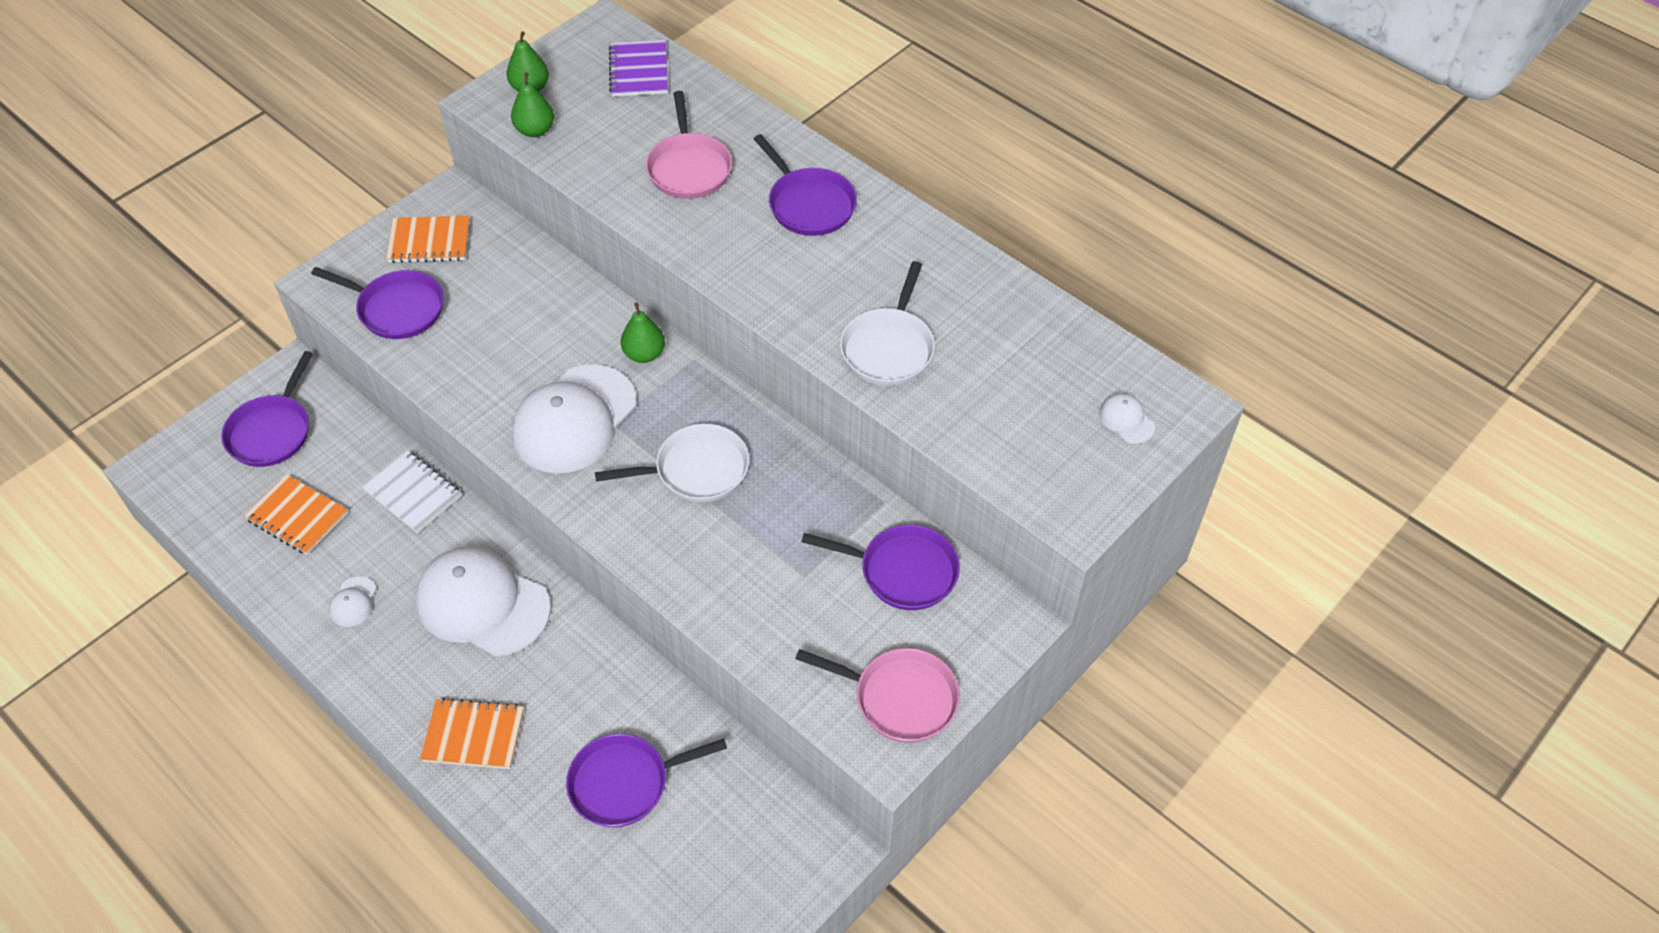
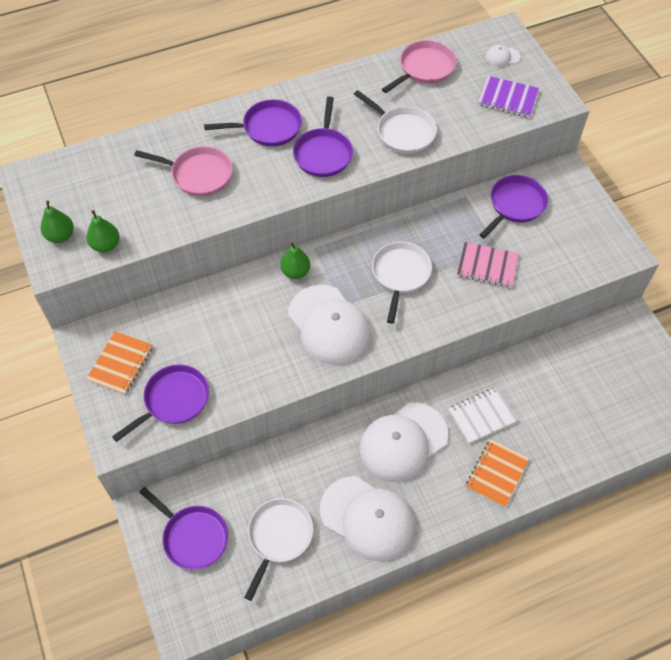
camera: 65 degrees left, 5 degrees up
orange notebook [245,474,348,555] -> white pan [244,498,313,601]
white cap [329,576,377,627] -> white cap [320,476,415,561], size x2.45
white notebook [362,451,461,533] -> white notebook moved to [449,387,518,444]
purple pan [566,734,727,827] -> purple pan moved to [293,97,353,177]
purple notebook [609,40,668,97] -> purple notebook moved to [478,76,539,118]
pink pan [795,648,960,743] -> pink pan moved to [382,40,457,93]
none -> pink notebook [457,242,519,287]

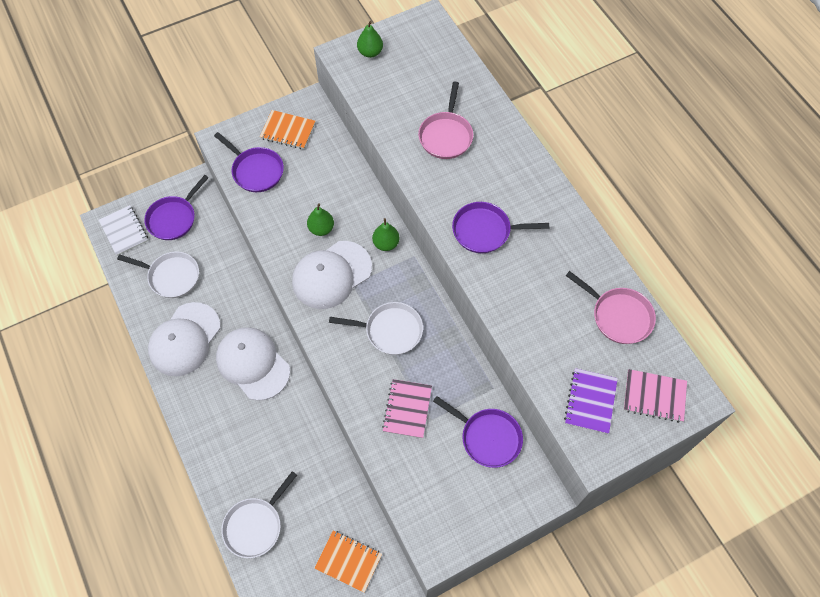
camera: 85 degrees right, 5 degrees up
green pear [87,210,120,252] -> green pear moved to [307,203,334,236]
purple pan [204,99,302,146] -> none
white pan [354,90,437,154] -> white pan moved to [221,471,297,558]
white notebook [449,387,518,444] -> white notebook moved to [99,205,148,256]
orange notebook [466,439,529,508] -> orange notebook moved to [315,531,382,593]
white cap [486,45,520,67] -> pink notebook [624,369,687,423]

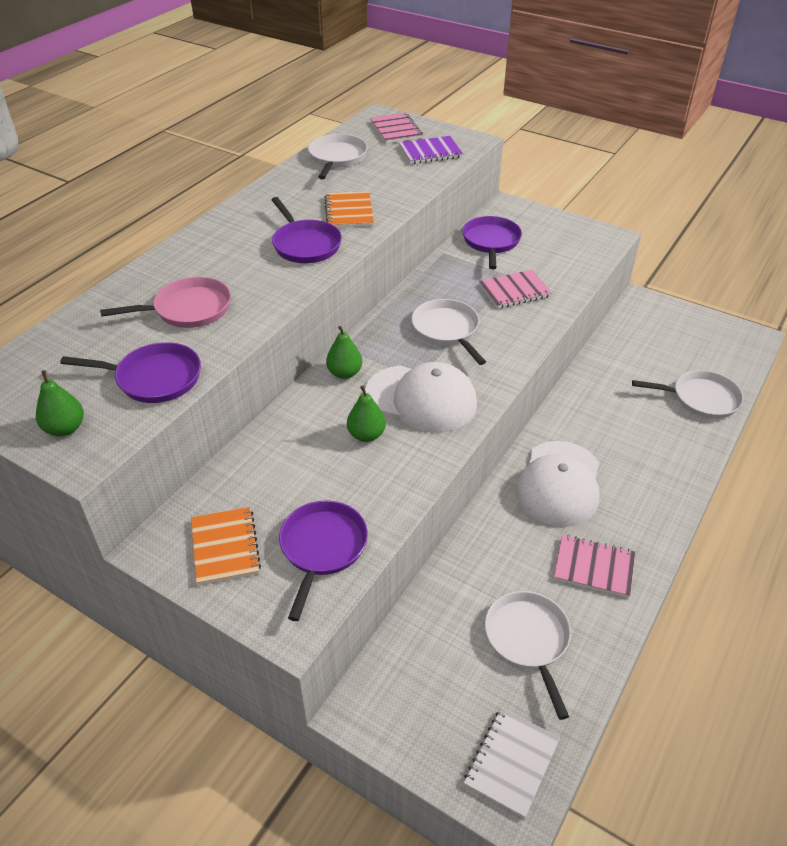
camera: 120 degrees left, 20 degrees down
purple pan [144,175,209,240] -> purple pan moved to [60,342,201,403]
white cap [148,302,221,376] -> pink notebook [554,535,635,598]
orange notebook [315,531,382,593] -> orange notebook moved to [324,191,374,228]
pink pan [566,271,656,344] -> white pan [308,134,368,179]

